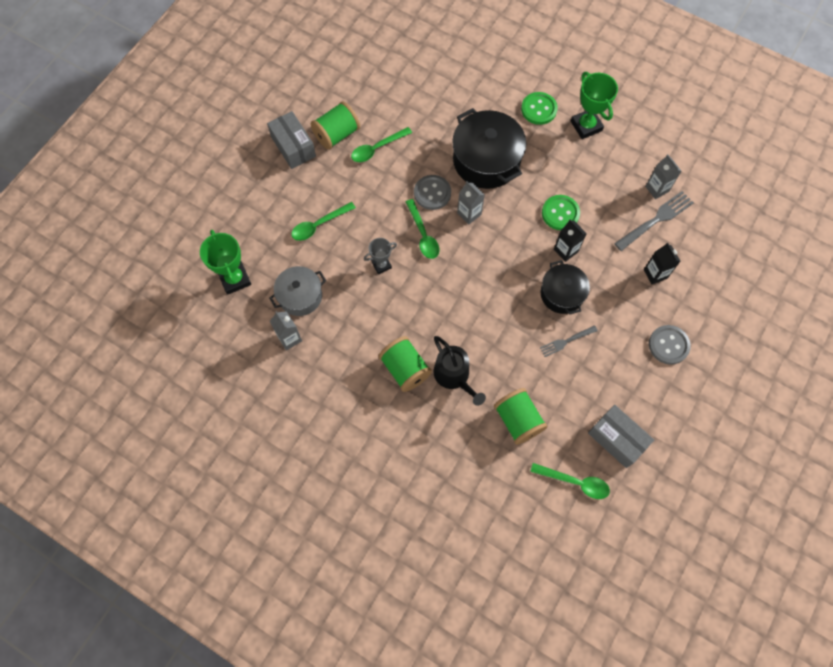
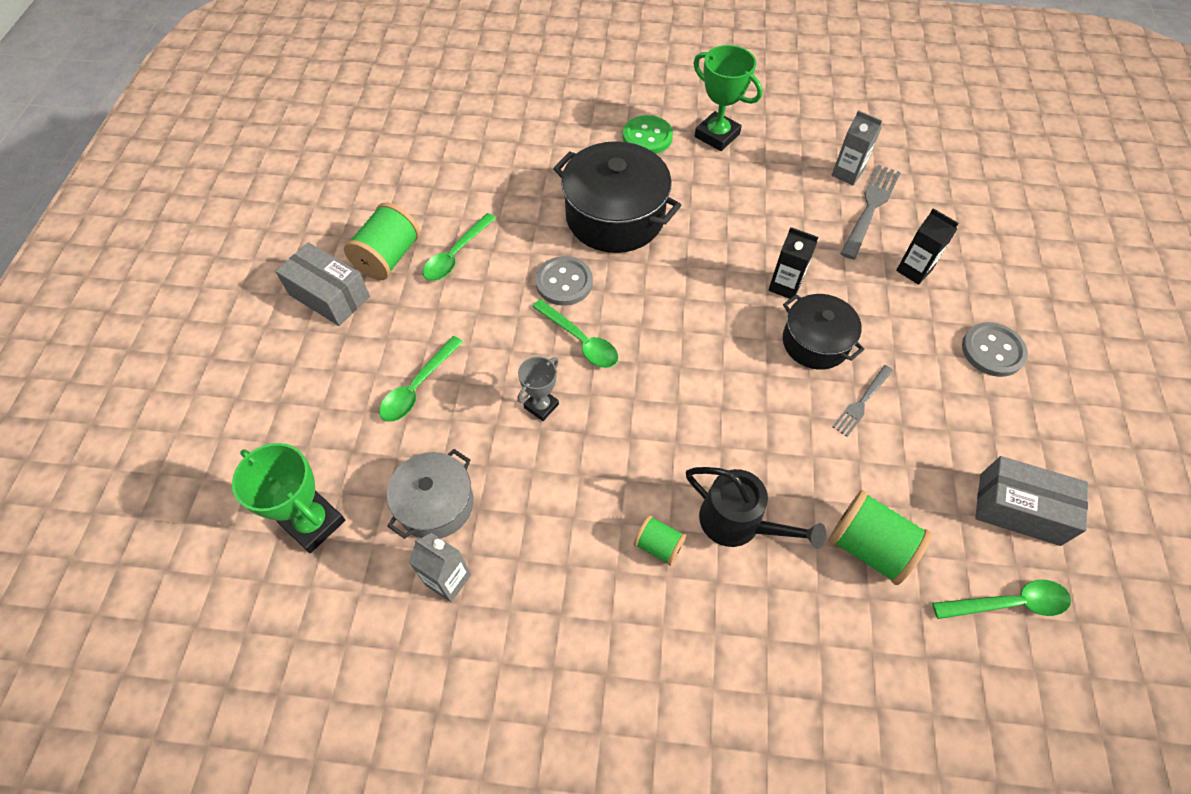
camera: 25 degrees left, 10 degrees down
green spool [379,336,432,392] -> green spool [633,515,687,566], size x0.56
grey carton [457,181,485,225] -> none
green button [542,195,580,230] -> none

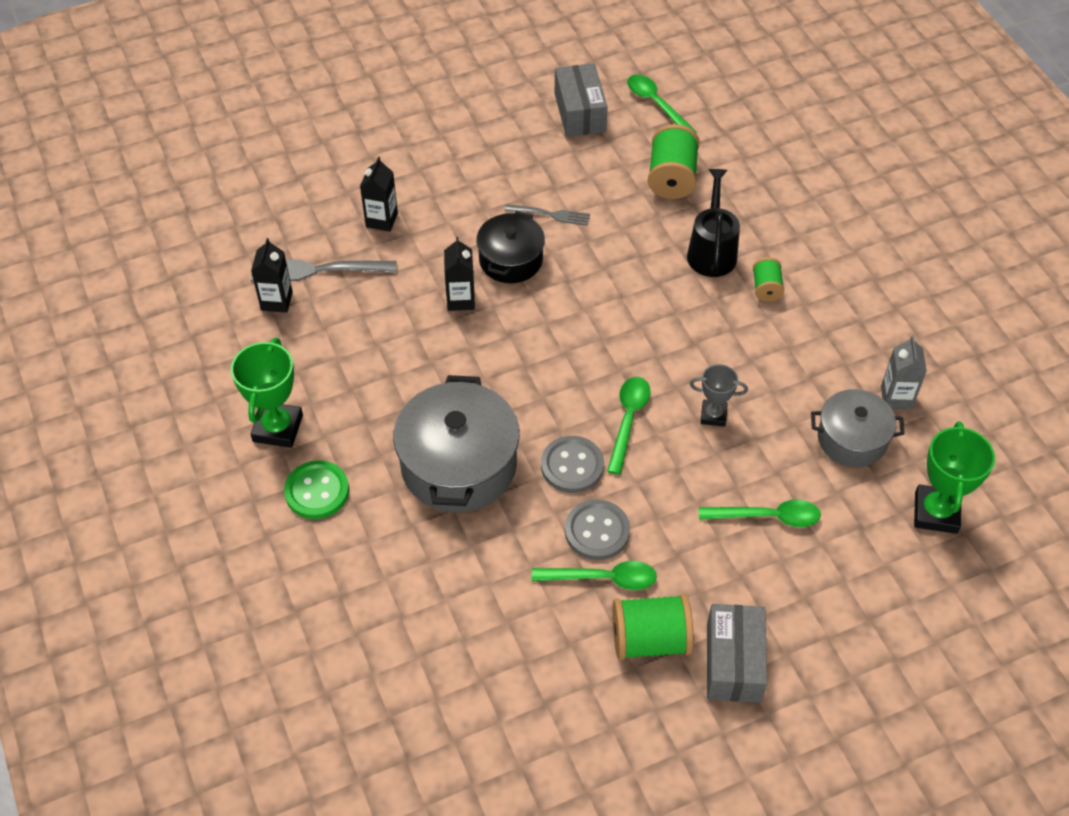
camera: 120 degrees left, 5 degrees down
black pot [553,141,681,253] -> grey pot [393,375,520,513]
grey carton [832,110,882,185] -> black carton [251,238,293,313]
grey button [962,322,1028,377] -> grey button moved to [565,499,630,560]

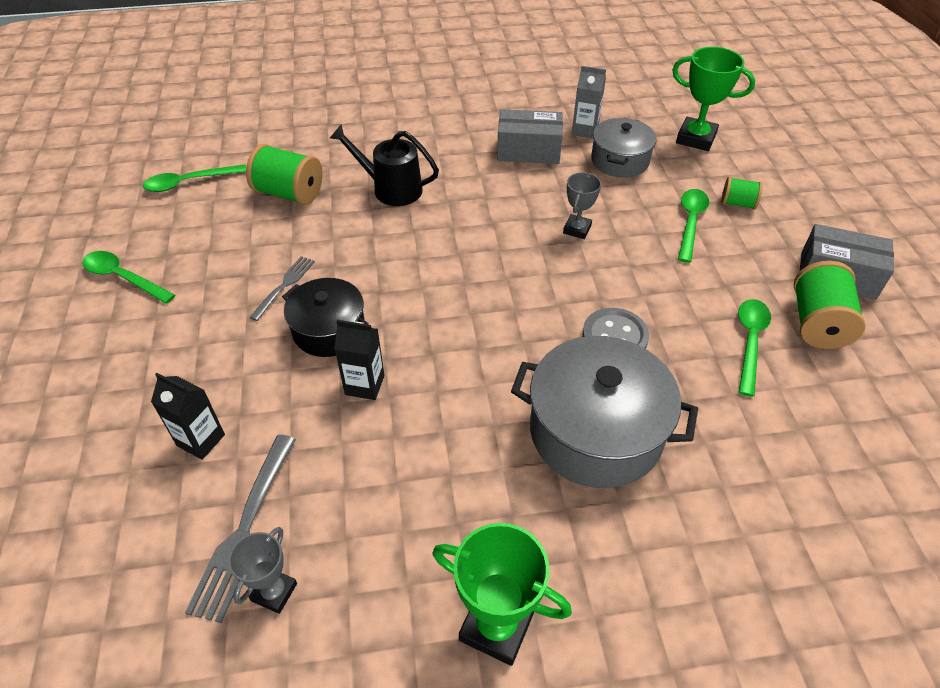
camera: 75 degrees left, 5 degrees down
black carton [251,238,293,313] -> grey trophy [228,527,297,614]
green button [284,460,349,519] -> none
grey box [555,63,608,137] -> grey box moved to [497,109,563,164]
grey button [565,499,630,560] -> none
green spoon [607,377,651,475] -> green spoon moved to [82,251,175,304]
green spool [753,257,784,302] -> green spool moved to [721,177,763,210]

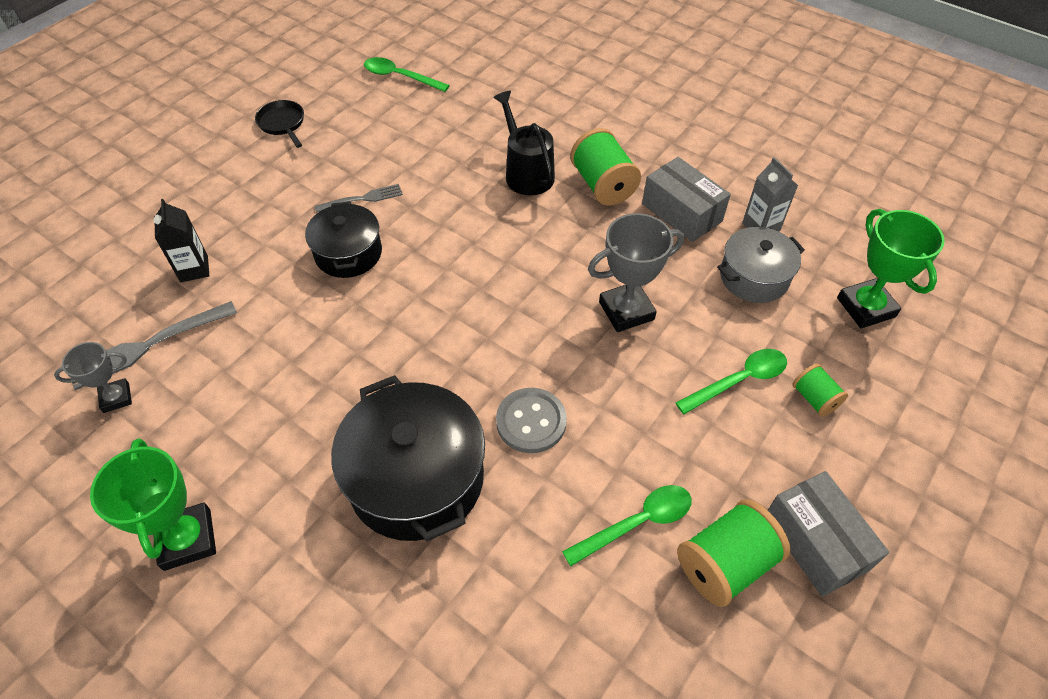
camera: 45 degrees right, 5 degrees up
green spoon [82,251,175,304] -> black pan [255,100,304,148]
green spool [246,144,323,205] -> green spool moved to [570,128,641,206]
black carton [334,320,385,400] -> none
grey pot [511,336,698,488] -> black pot [331,375,485,542]
grey trophy [563,172,601,239] -> grey trophy [588,213,684,332], size x1.66

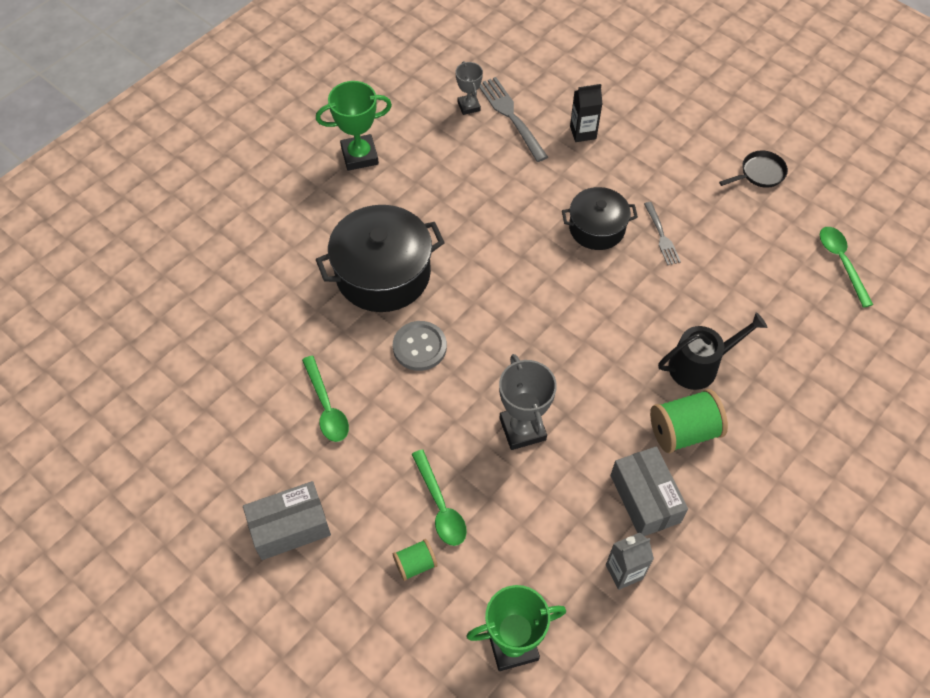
camera: 95 degrees right, 5 degrees up
green spoon [364,57,450,92] -> green spoon turned 45 degrees counterclockwise [820,227,873,308]
grey box [642,157,731,242] -> grey box turned 75 degrees counterclockwise [611,446,688,536]
green spool [677,499,790,607] -> none
grey pot [717,227,805,303] -> none

